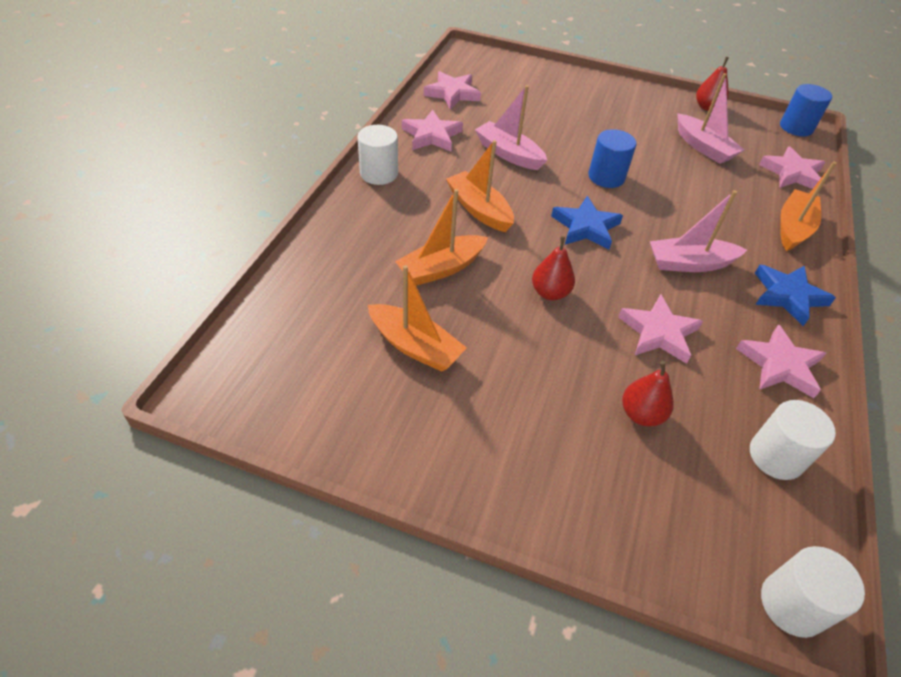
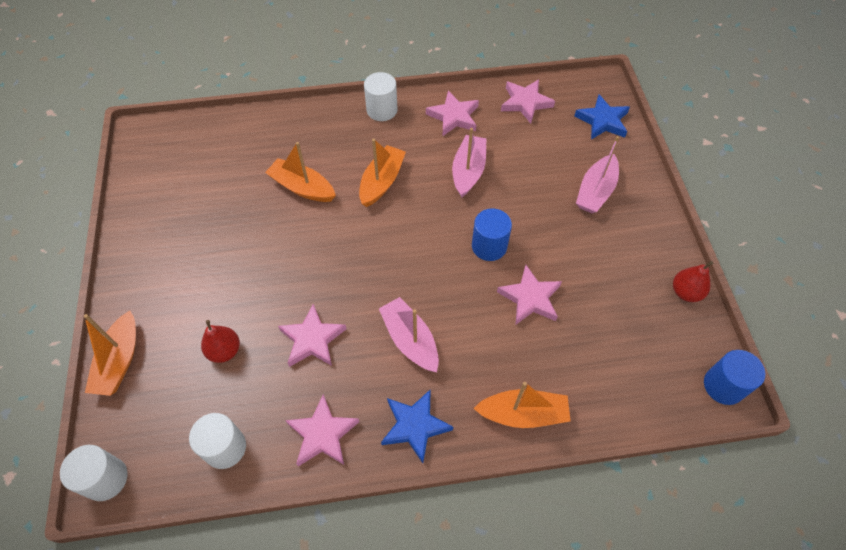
camera: 65 degrees right, 10 degrees up
orange boat [368,265,467,372] -> orange boat moved to [84,311,136,396]
red pear [532,236,575,301] -> none
blue star [551,196,623,250] -> blue star moved to [574,94,630,140]
pink boat [677,73,744,164] -> pink boat moved to [576,136,619,213]
pink star [759,146,825,189] -> pink star moved to [497,265,562,324]

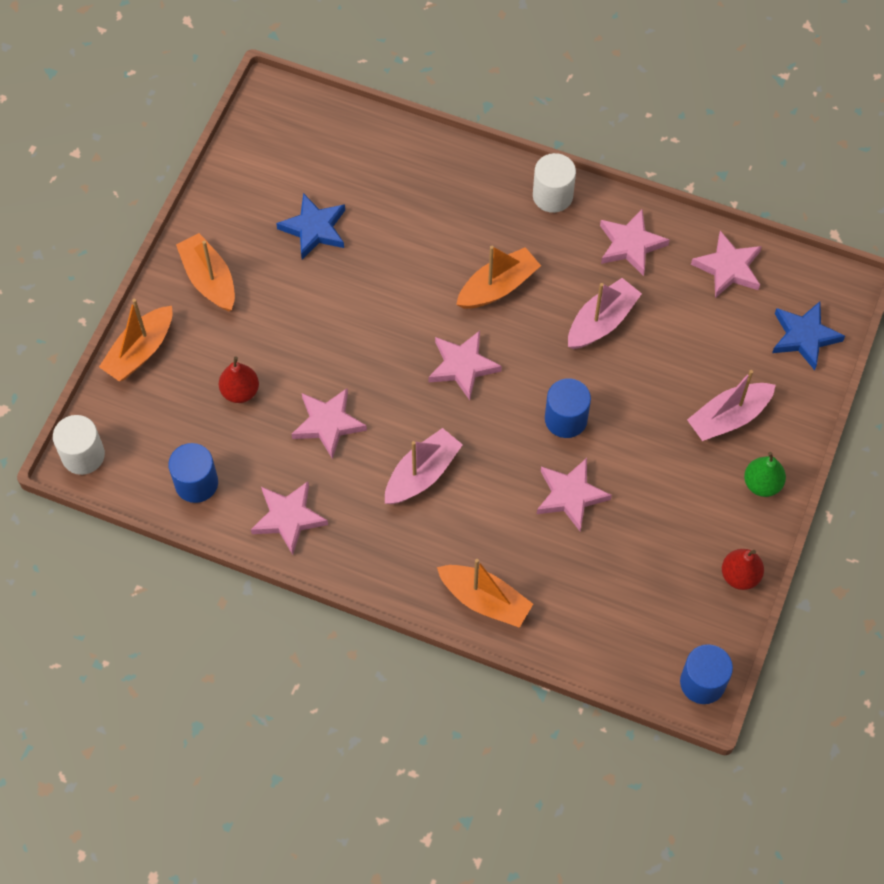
camera: 30 degrees right, 5 degrees up
white cylinder [189,413,246,469] -> blue cylinder [168,443,218,503]
orange boat [265,142,336,202] -> orange boat moved to [176,233,235,311]
pink boat [379,297,439,372] -> pink boat turned 45 degrees clockwise [385,428,463,504]
blue star [381,389,453,463] -> blue star moved to [276,193,345,259]
none -> pink star [429,331,502,400]
none -> green pear [744,452,786,497]

